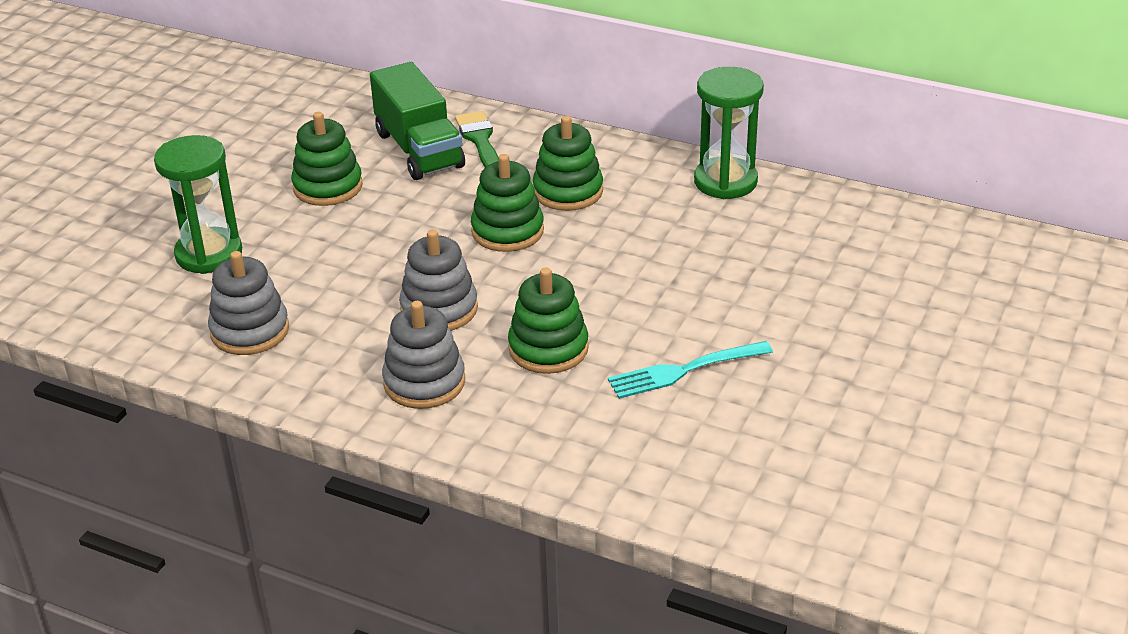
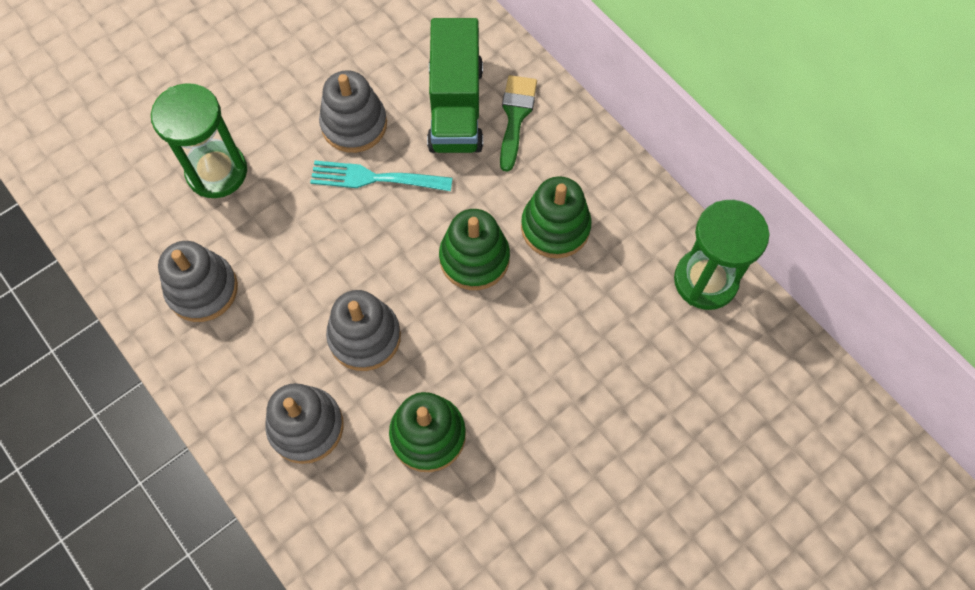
camera: 25 degrees right, 30 degrees up
green stacking toy [291,112,363,206] -> grey stacking toy [319,70,387,153]
turquoise fork [608,341,773,399] -> turquoise fork moved to [310,161,452,191]

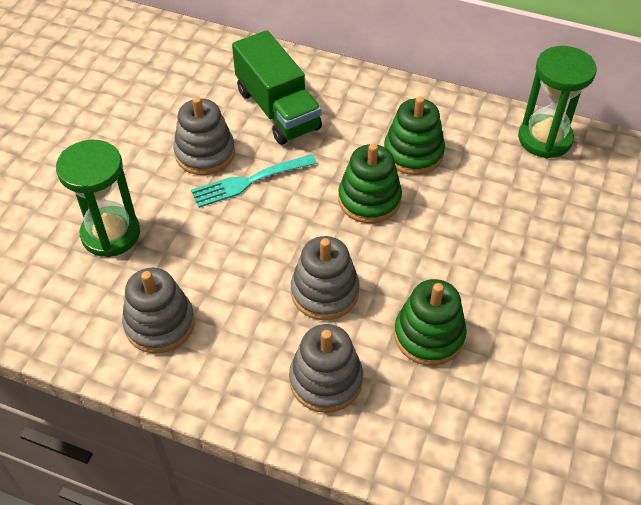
camera: 30 degrees left, 15 degrees down
green brush [500,75,537,172] -> none

